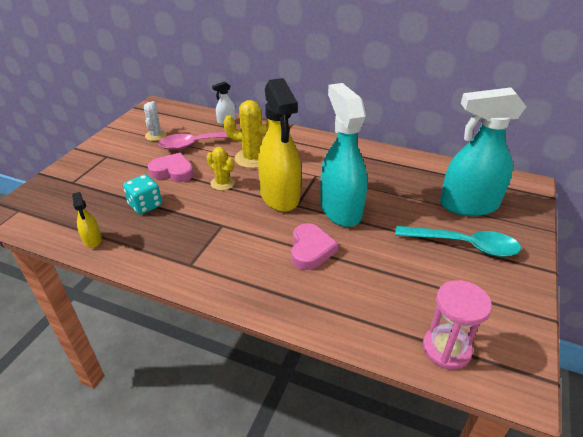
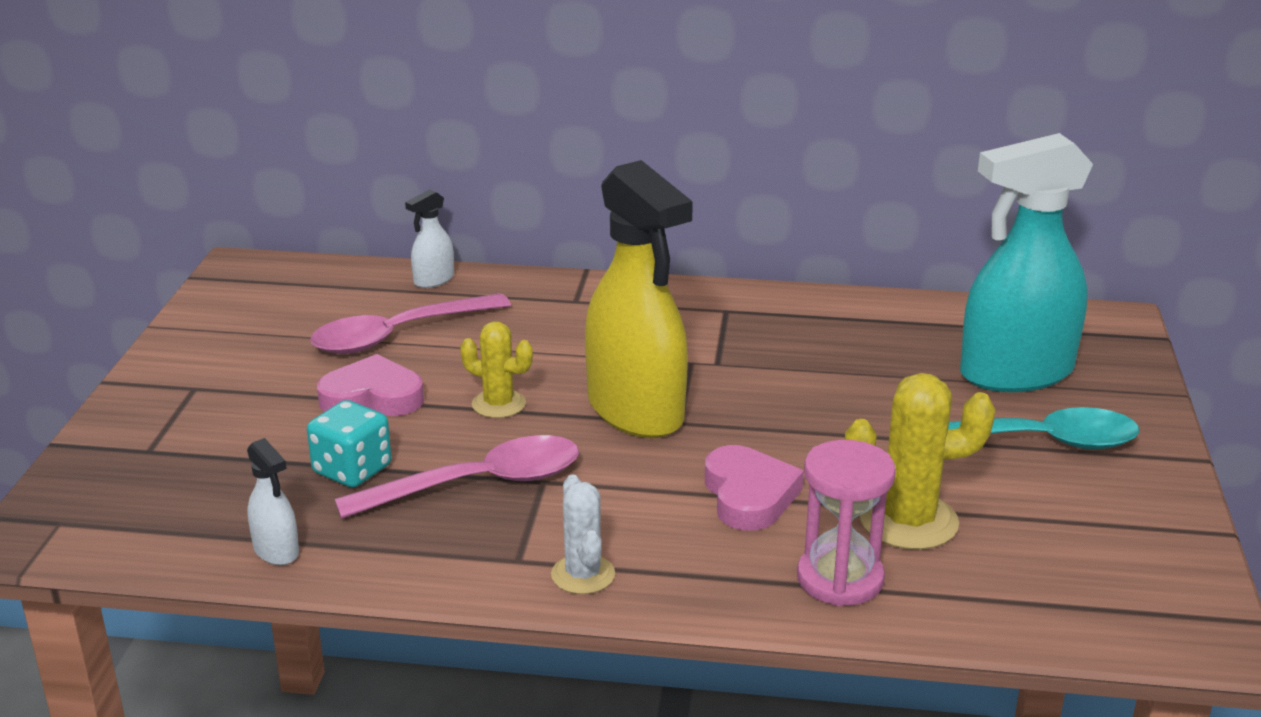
camera: 15 degrees left, 10 degrees down
yellow spray bottle [72,192,102,248] -> white spray bottle [247,438,299,565]
white cactus [144,101,167,141] -> white cactus moved to [551,474,615,594]
yellow cactus [223,100,270,168] -> yellow cactus moved to [845,373,995,550]
turquoise spray bottle [320,83,367,227] -> none
pink hourglass [423,280,492,370] -> pink hourglass moved to [797,440,896,606]
none -> pink spoon [335,435,579,519]

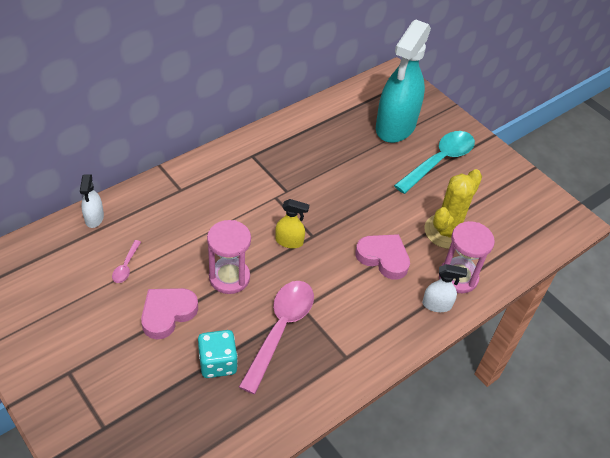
camera: 50 degrees left, 20 degrees up
white spray bottle [247,438,299,565] -> white spray bottle moved to [422,264,467,312]
pink spoon [310,293,511,354] -> pink spoon [112,240,141,283], size x0.44
yellow cactus [460,321,533,418] -> pink hourglass [207,220,251,294]
white cactus [551,474,615,594] -> none
yellow spray bottle [585,160,693,438] -> yellow spray bottle [275,199,309,248], size x0.43

